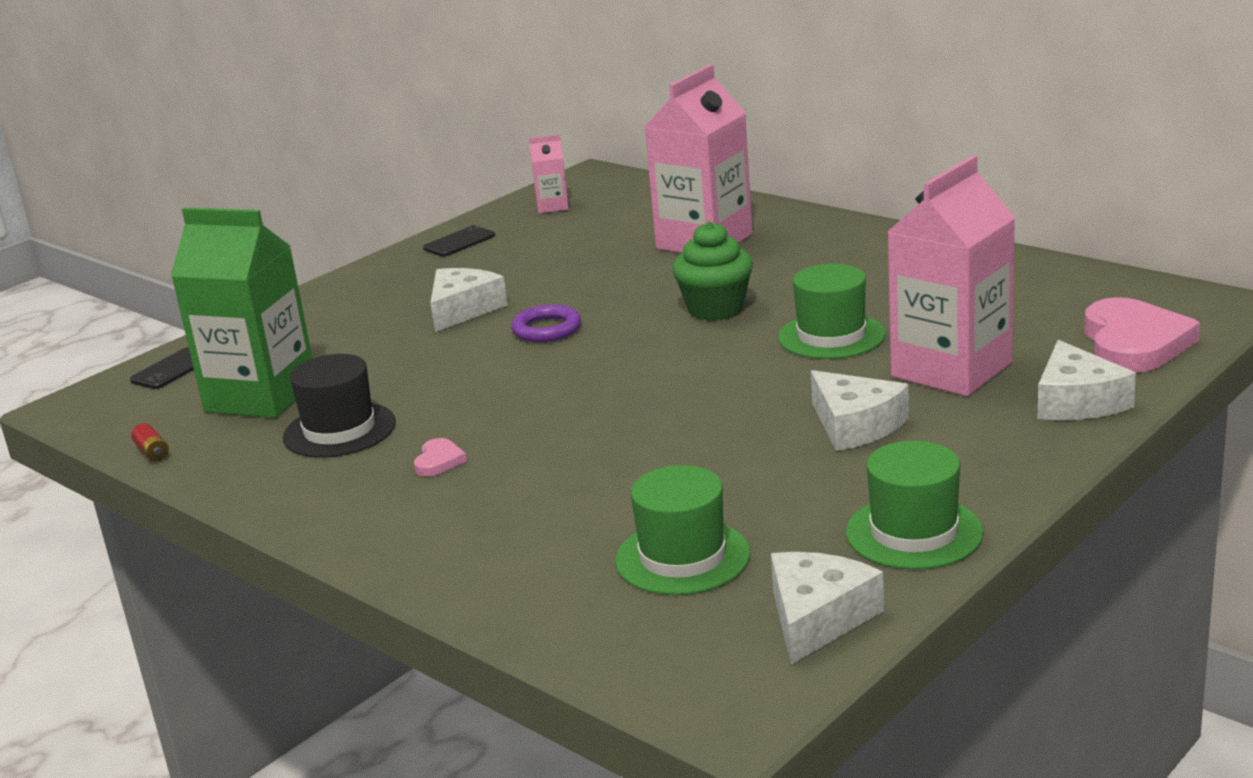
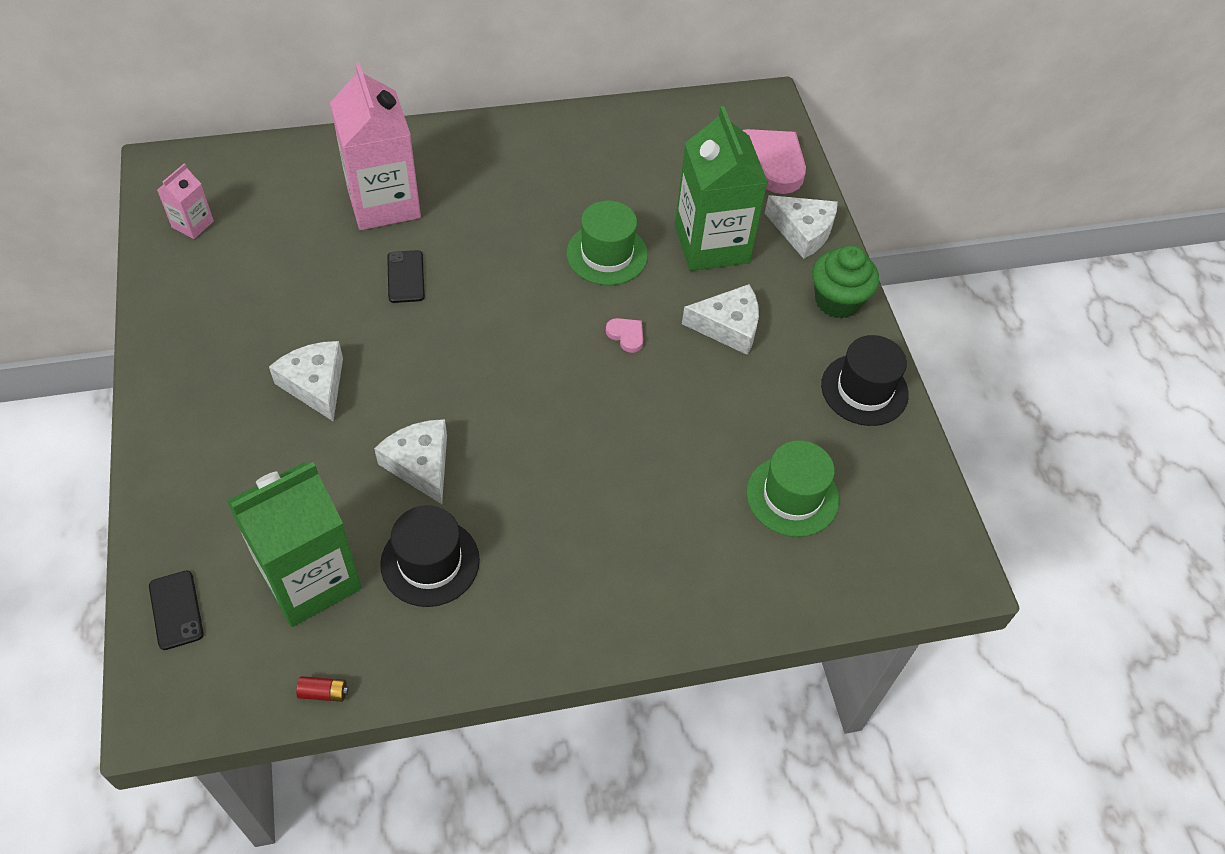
camera: 60 degrees left, 30 degrees up
pink heart [414,438,467,477] -> pink heart moved to [606,318,643,353]
black phone [423,225,495,257] -> black phone moved to [387,250,425,303]
purple ring [511,304,581,342] -> none
green cupcake [672,221,753,321] -> green cupcake moved to [812,245,879,319]
white cheese [771,552,884,665] -> white cheese moved to [374,419,447,504]
green hat [846,441,984,570] -> black hat [821,335,909,426]
pink carton [887,155,1016,396] -> green carton [675,106,768,271]

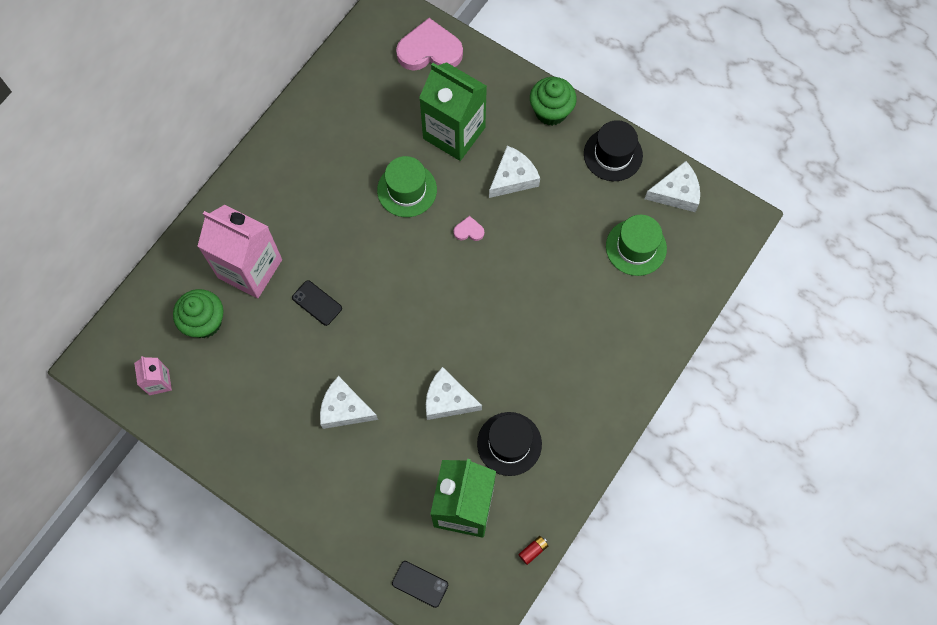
camera: 40 degrees left, 15 degrees up
white cheese [765,195,838,259] -> white cheese moved to [645,161,700,212]
none -> green cupcake [173,289,224,338]

